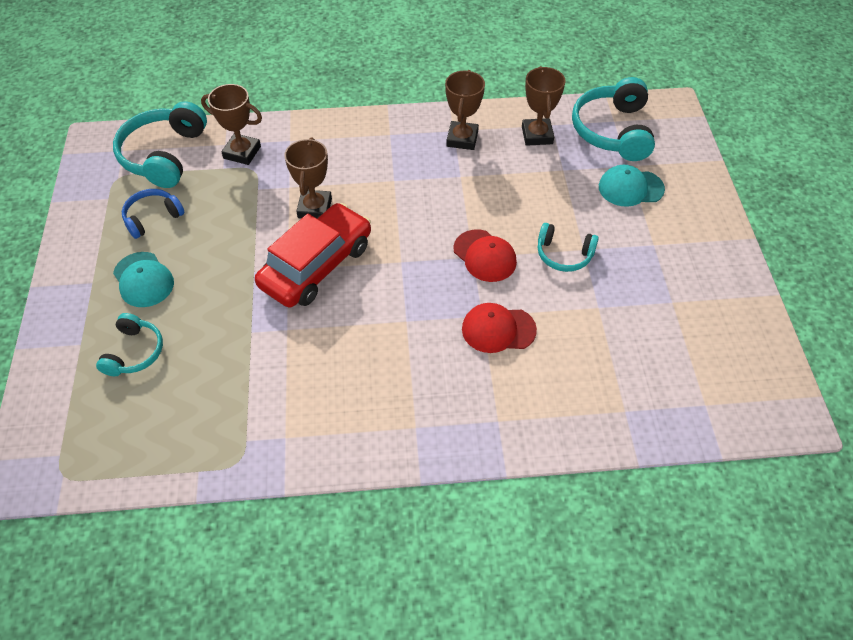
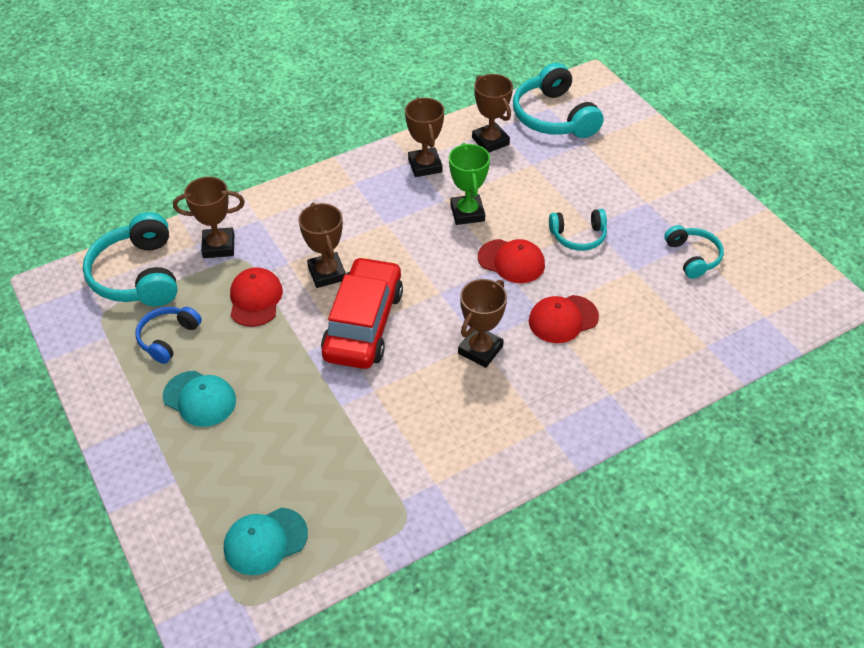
camera: 25 degrees left, 5 degrees down
turquoise headphones [96,313,163,376] -> turquoise headphones moved to [664,225,724,279]
turquoise cap [599,165,665,207] -> turquoise cap moved to [224,508,308,575]
none -> red cap [230,267,283,327]
none -> green trophy [449,143,490,225]
none -> brown trophy [458,279,507,368]

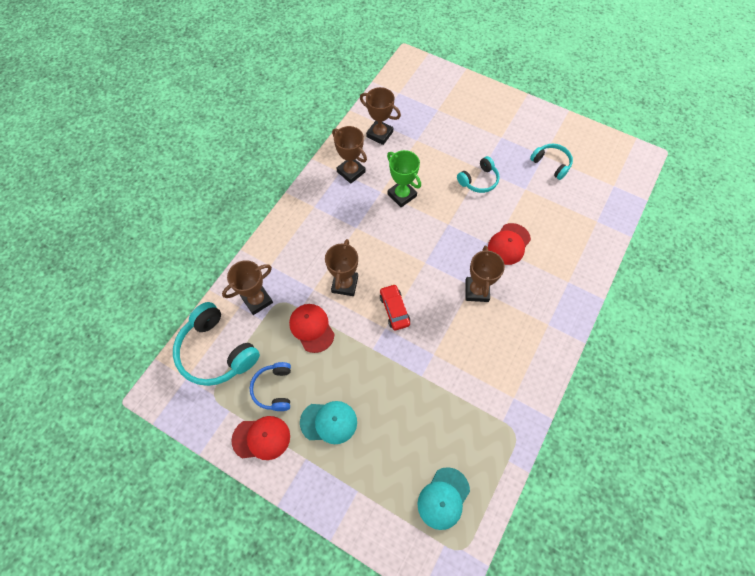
camera: 30 degrees left, 15 degrees up
brown trophy [298,203,346,288] -> brown trophy turned 60 degrees clockwise [325,239,358,296]
red car [321,257,403,369] -> red car [380,284,410,330], size x0.50
red cap [478,239,545,283] -> red cap moved to [232,416,290,460]
turquoise headphones [513,63,603,138] -> none

